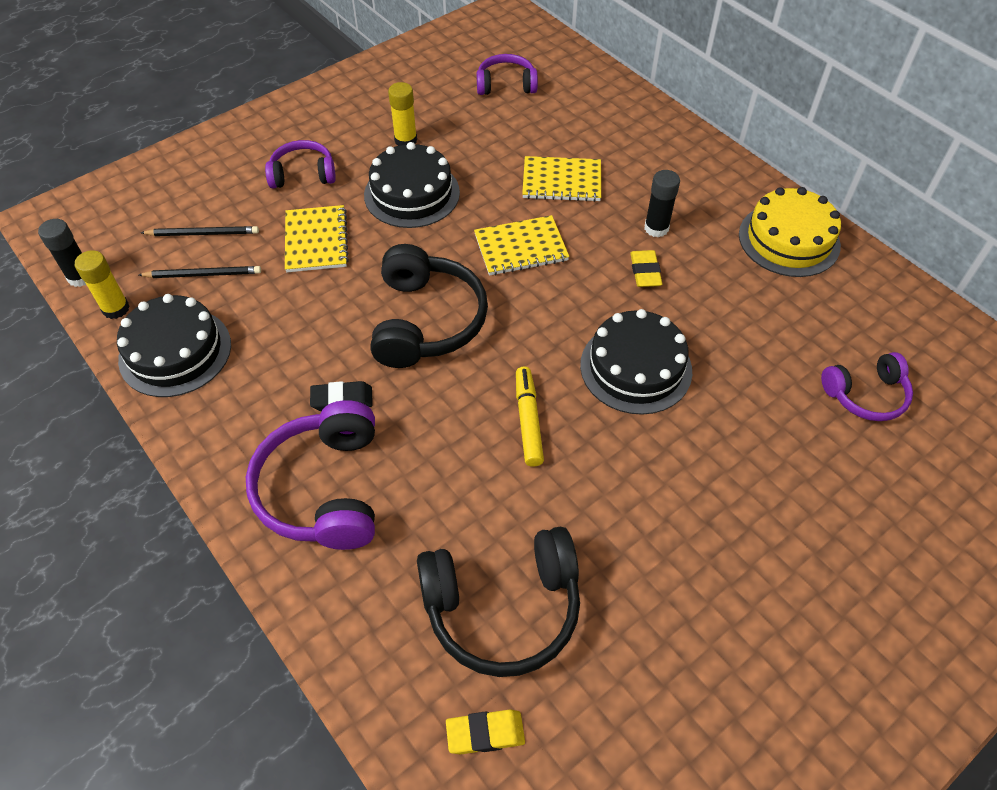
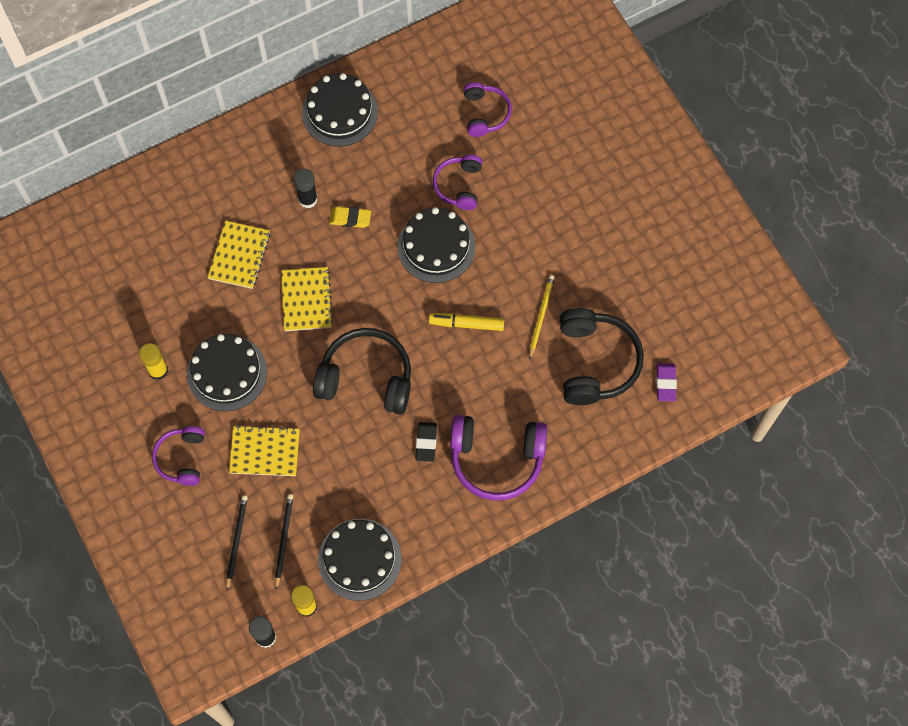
camera: 80 degrees left, 15 degrees up
yellow eraser [446,709,525,755] -> purple eraser [656,363,677,401]
purple headphones [477,54,538,95] -> purple headphones moved to [433,155,482,210]
yellow cake [739,187,841,277] -> black cake [302,73,378,146]
none -> yellow pencil [529,275,555,360]

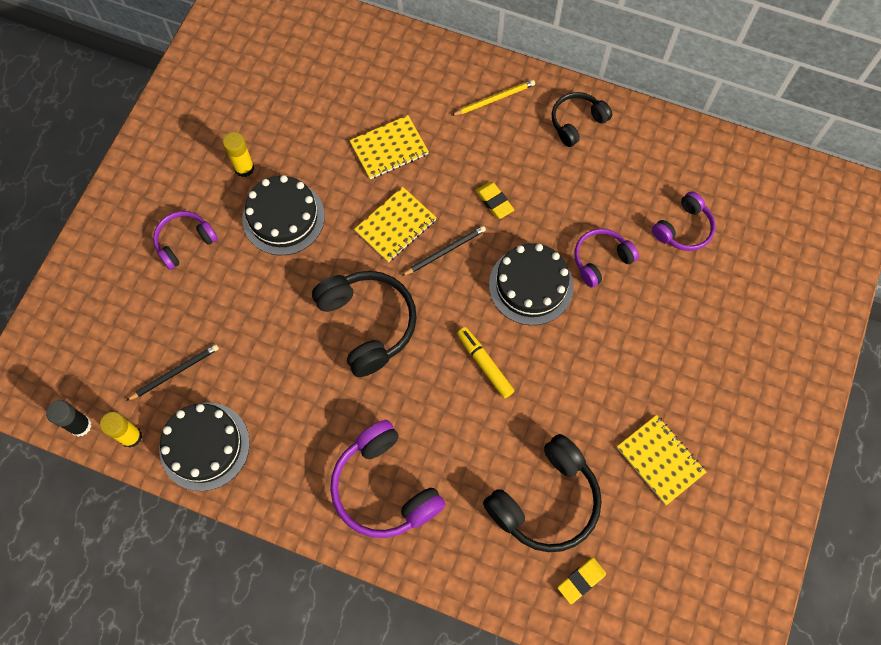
camera: 50 degrees right, 0 degrees up
black pencil [226,495,248,591] -> black pencil moved to [401,226,486,276]
yellow notebook [229,425,300,476] -> yellow notebook moved to [617,415,706,505]
black glue stick [294,169,318,208] -> none
black cake [302,73,378,146] -> black headphones [552,92,613,147]
black eraser [415,422,437,462] -> none
yellow pencil [529,275,555,360] -> yellow pencil moved to [451,80,535,116]
purple eraser [656,363,677,401] -> yellow eraser [557,557,606,604]

